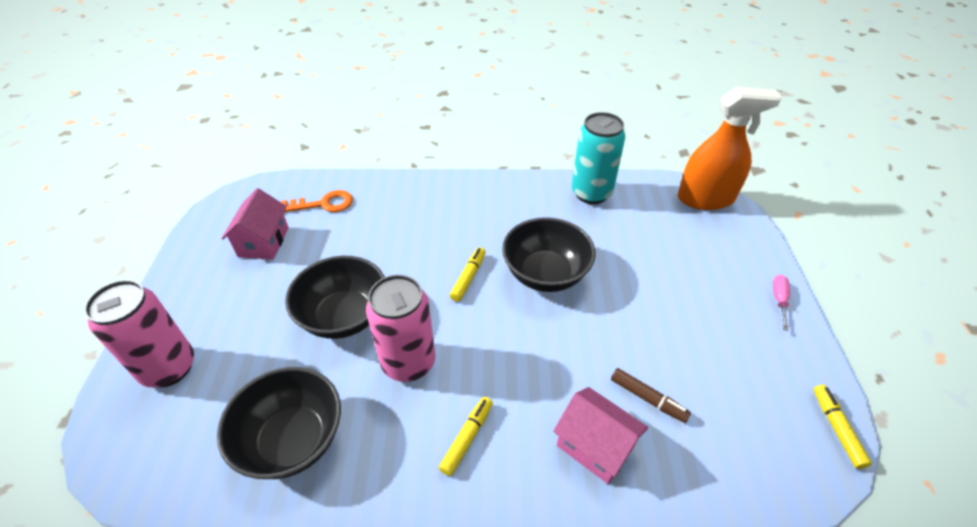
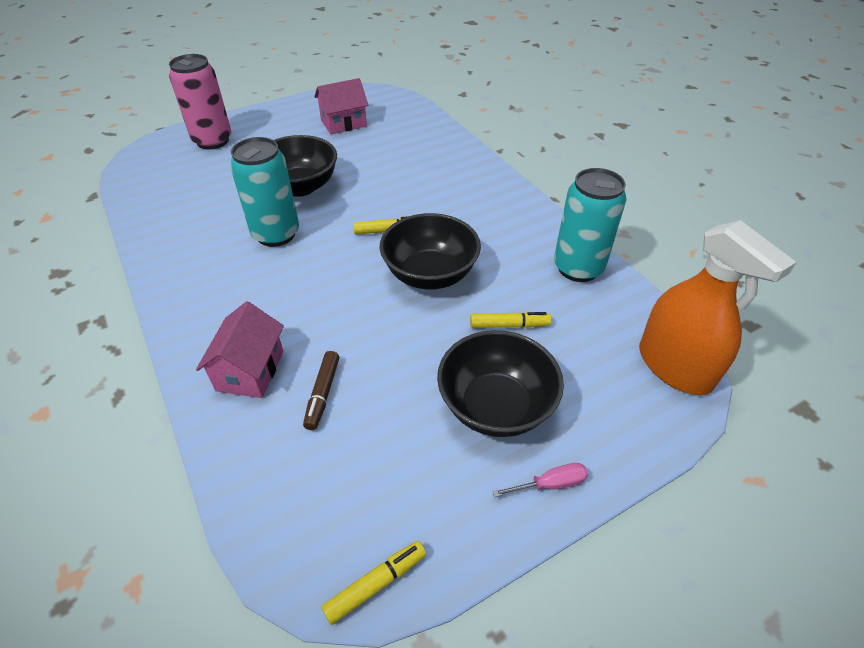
camera: 60 degrees right, 0 degrees up
black bowl [217,367,341,479] -> black bowl moved to [437,330,564,437]
orange key [282,190,353,212] -> none
pink can [366,275,435,382] -> turquoise can [230,137,299,247]
yellow marker [439,397,493,476] -> yellow marker moved to [470,312,551,328]

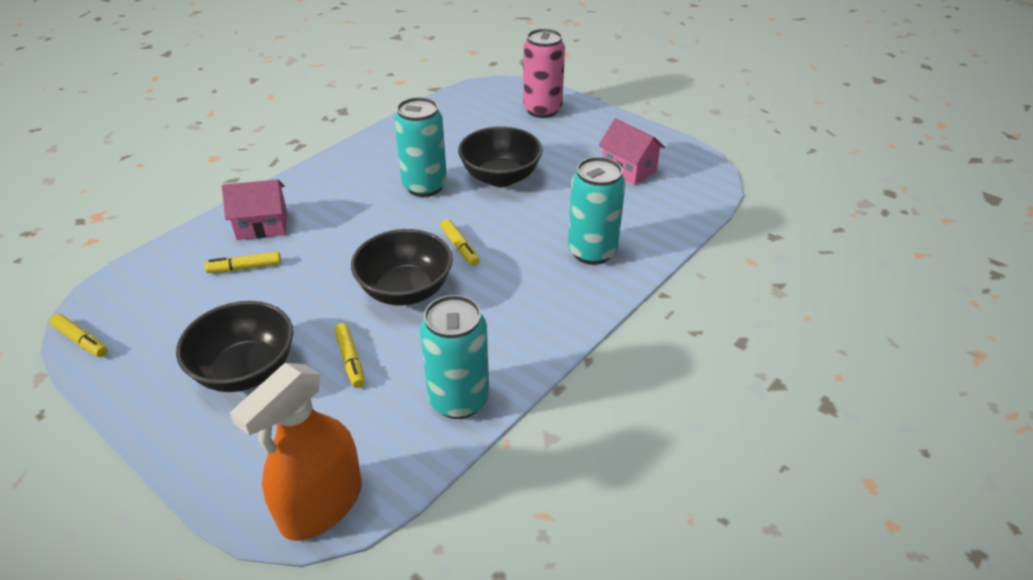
camera: 70 degrees right, 5 degrees down
brown marker [303,351,339,430] -> yellow marker [205,251,281,273]
pink screwdriver [492,463,588,497] -> none
none -> turquoise can [568,157,626,265]

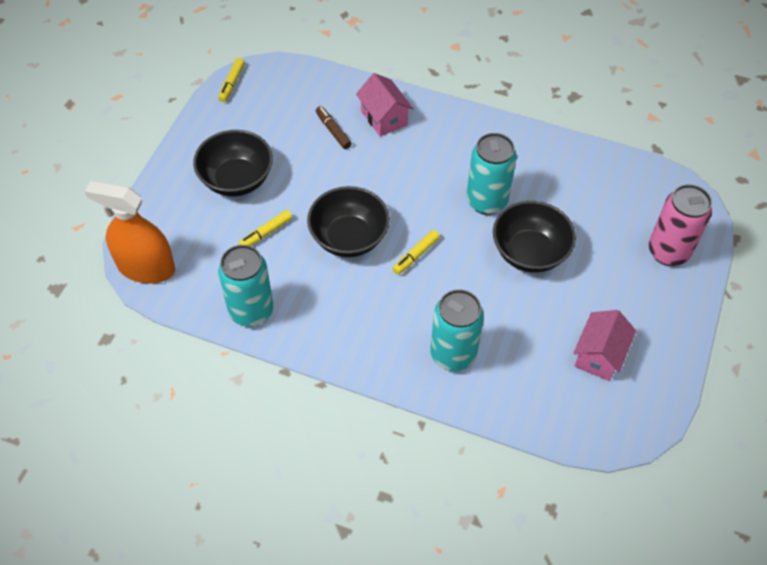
camera: 70 degrees right, 15 degrees up
yellow marker [205,251,281,273] -> brown marker [316,106,352,149]

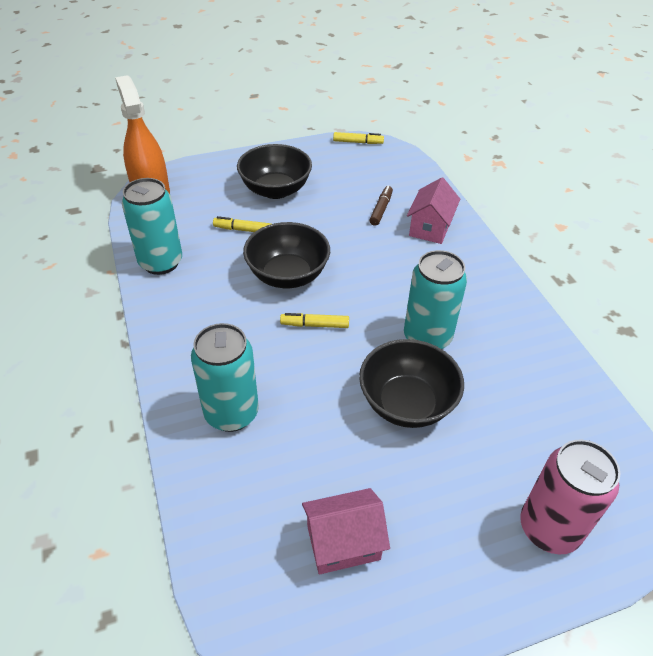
camera: 50 degrees right, 10 degrees down
yellow marker [218,58,245,102] -> yellow marker turned 150 degrees counterclockwise [333,132,384,144]

